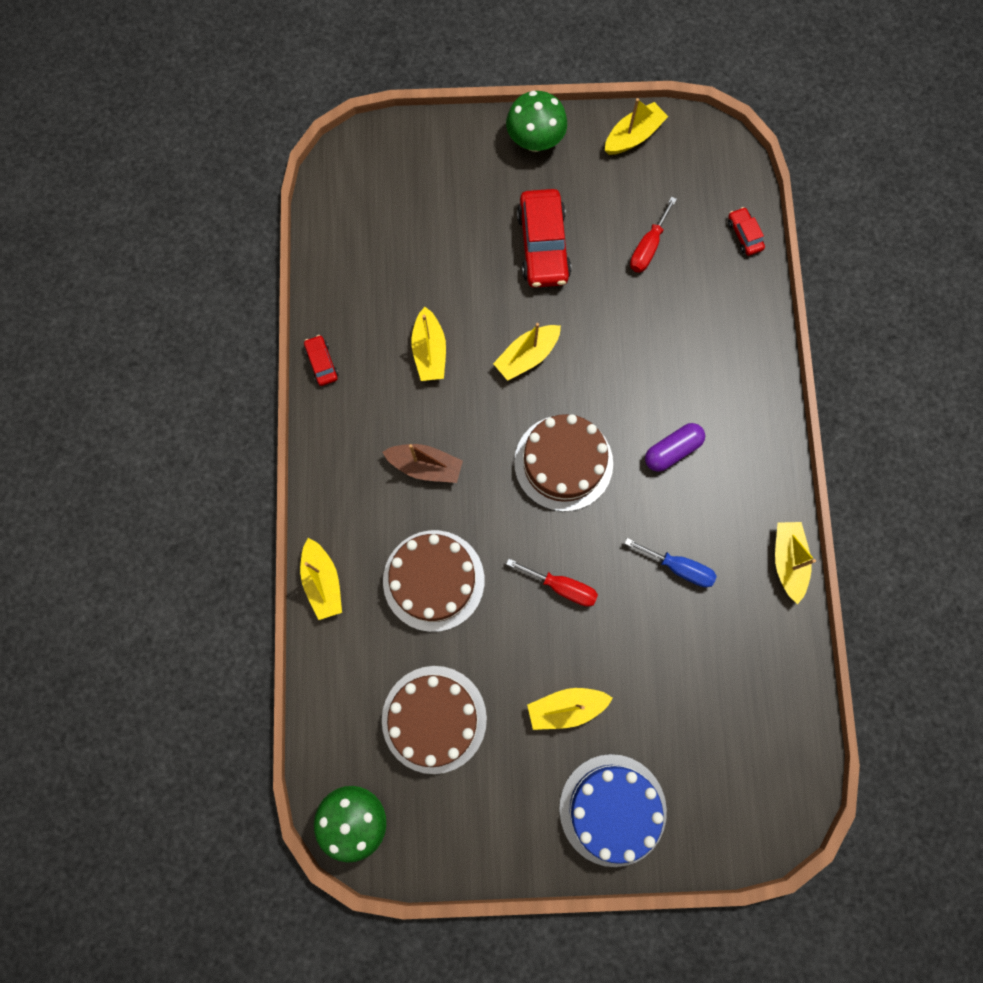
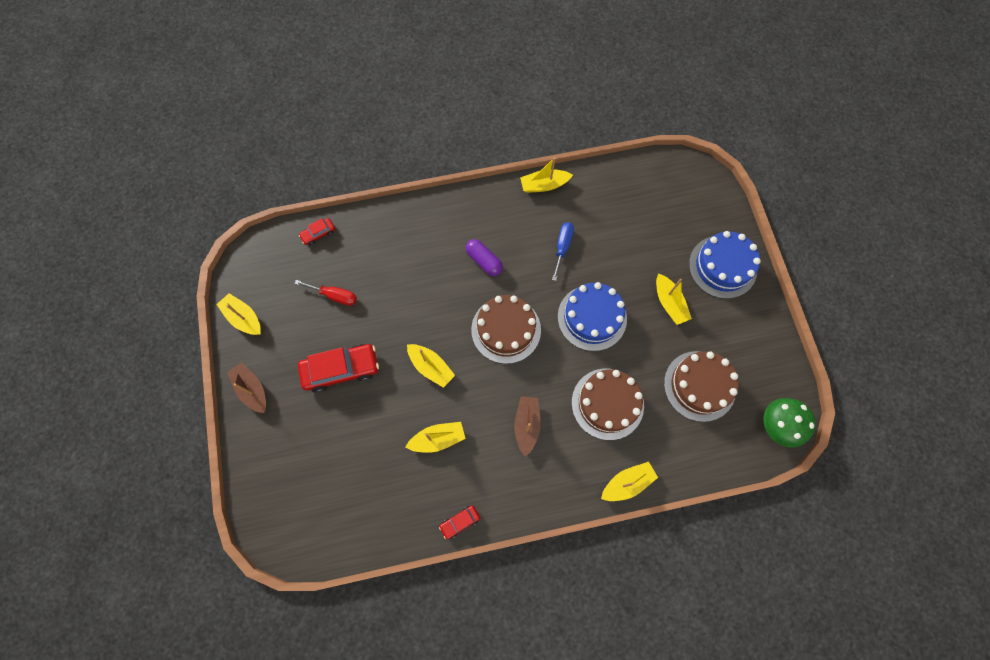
camera: 100 degrees left, 5 degrees down
green mushroom [506,91,567,152] -> brown boat [227,362,266,413]
red screwdriver [506,559,598,607] -> blue cake [558,282,627,351]

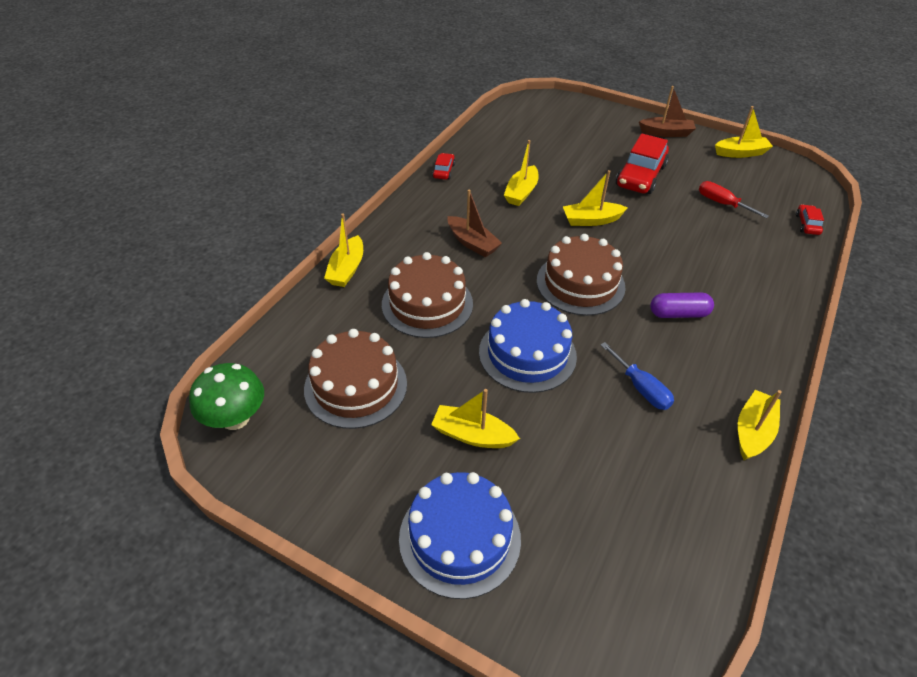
camera: 130 degrees right, 25 degrees down
red screwdriver [294,280,357,306] -> red screwdriver turned 75 degrees clockwise [699,181,769,219]

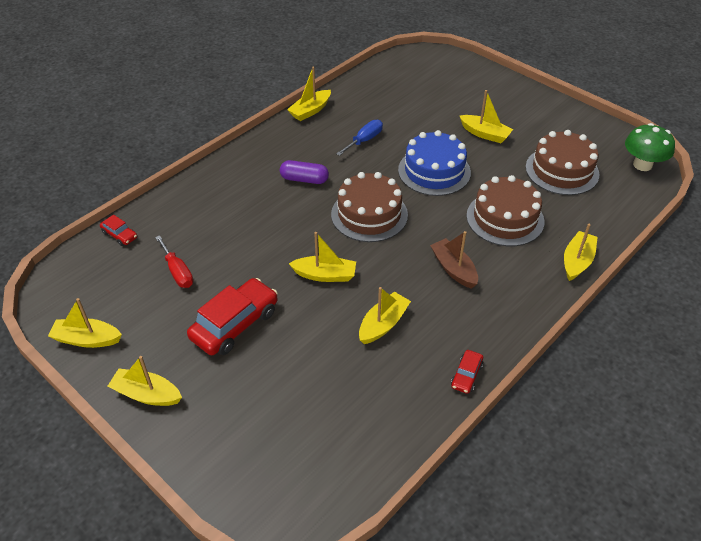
camera: 165 degrees left, 0 degrees up
blue cake [399,472,521,599] -> none
blue screwdriver [601,342,674,410] -> blue screwdriver turned 60 degrees clockwise [336,120,383,156]
brown boat [639,86,696,137] -> yellow boat [108,356,182,406]
red car [796,204,824,235] -> red car turned 75 degrees counterclockwise [100,215,137,246]

